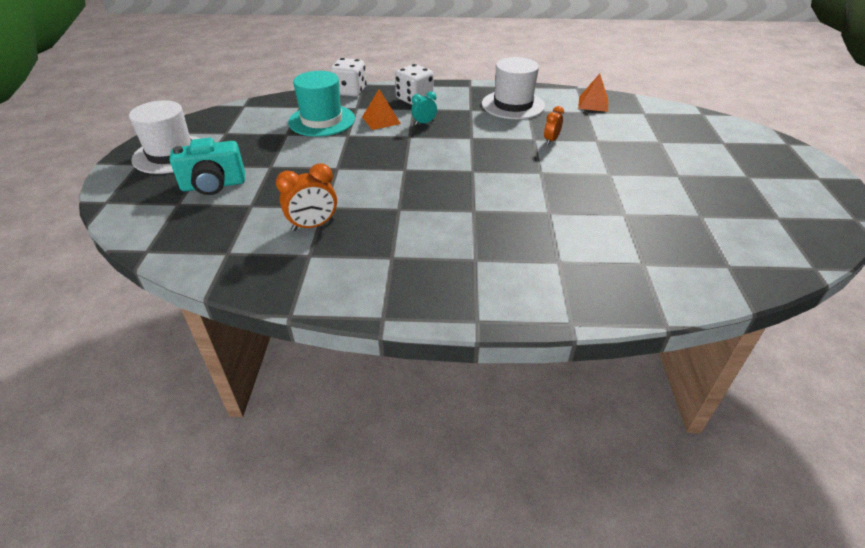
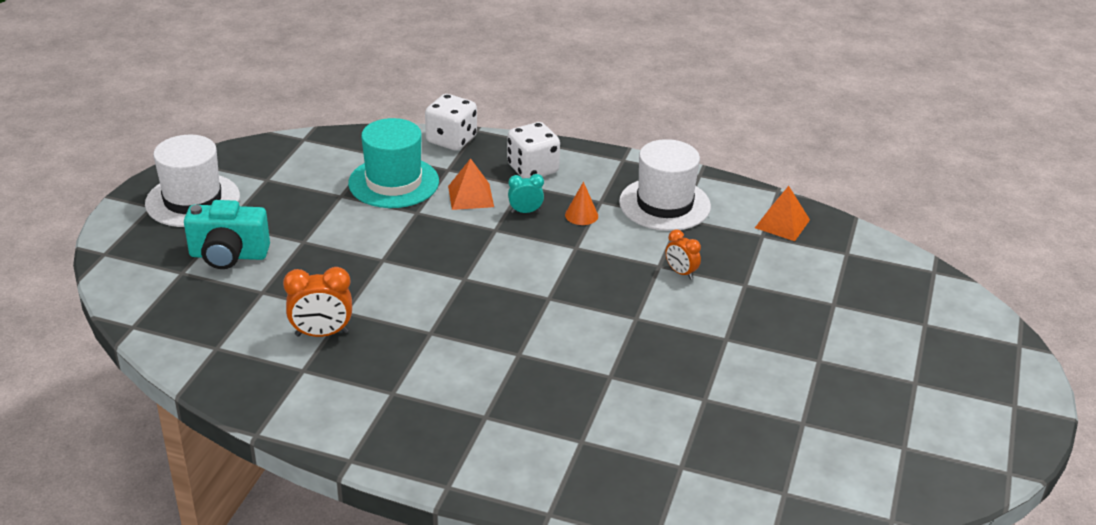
camera: 15 degrees right, 5 degrees down
orange clock [544,106,564,145] -> orange clock turned 90 degrees counterclockwise [665,229,701,279]
none -> orange cone [565,182,598,225]

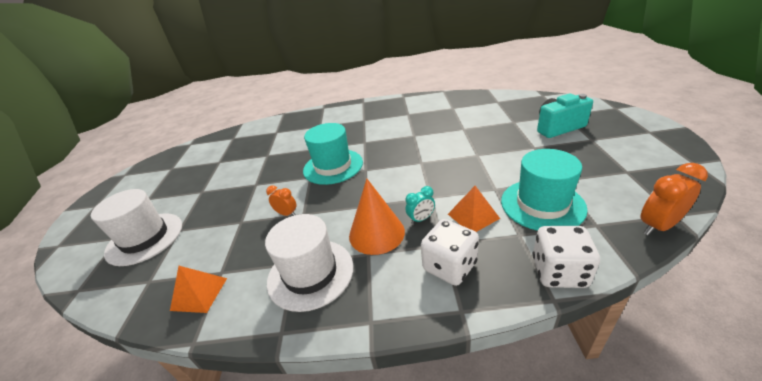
camera: 165 degrees right, 0 degrees up
white hat [145,135,240,227] -> white hat moved to [91,189,182,266]
orange clock [283,267,352,337] -> orange clock moved to [641,163,708,236]
orange cone [565,182,598,225] -> orange cone [349,179,405,255], size x1.97
none -> turquoise hat [303,123,363,185]

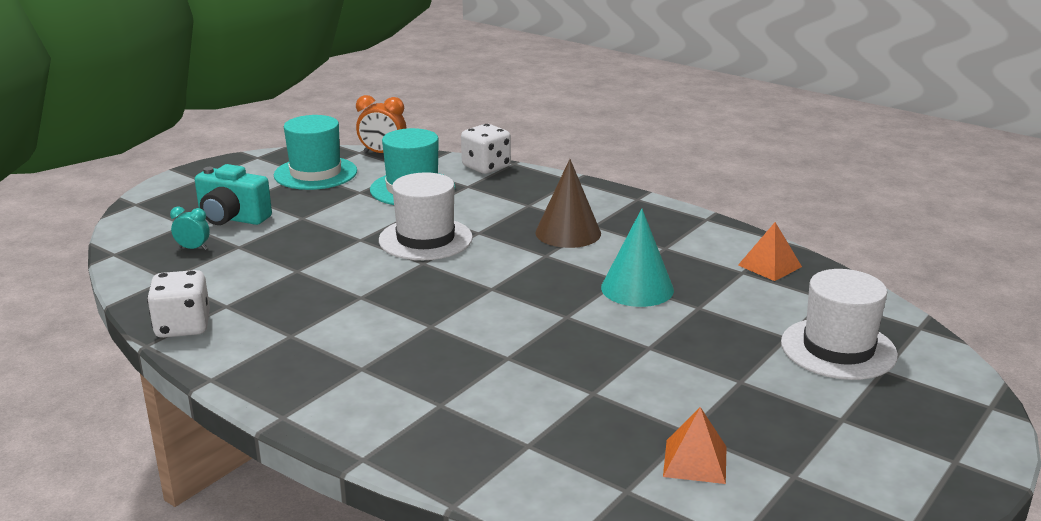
camera: 145 degrees left, 10 degrees down
white hat [265,214,353,312] -> white hat moved to [379,172,473,260]
orange clock [266,185,296,216] -> turquoise cone [601,209,674,307]
turquoise hat [303,123,363,185] -> turquoise hat moved to [274,115,357,190]
orange cone [349,179,405,255] -> brown cone [535,159,601,248]
turquoise clock [405,186,435,224] -> turquoise clock moved to [170,207,210,250]
white dice [421,219,479,286] -> white dice moved to [147,270,210,338]
orange pyramid [448,186,500,232] -> orange pyramid moved to [663,407,727,484]

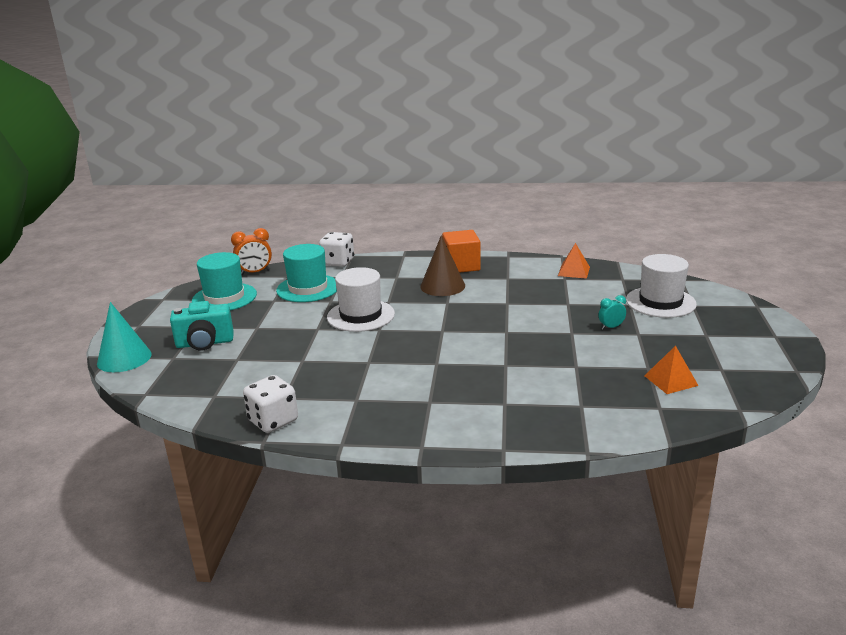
camera: 30 degrees left, 0 degrees up
turquoise clock [170,207,210,250] -> turquoise clock moved to [598,295,626,330]
turquoise cone [601,209,674,307] -> turquoise cone moved to [97,302,152,372]
none -> orange cube [442,230,481,273]

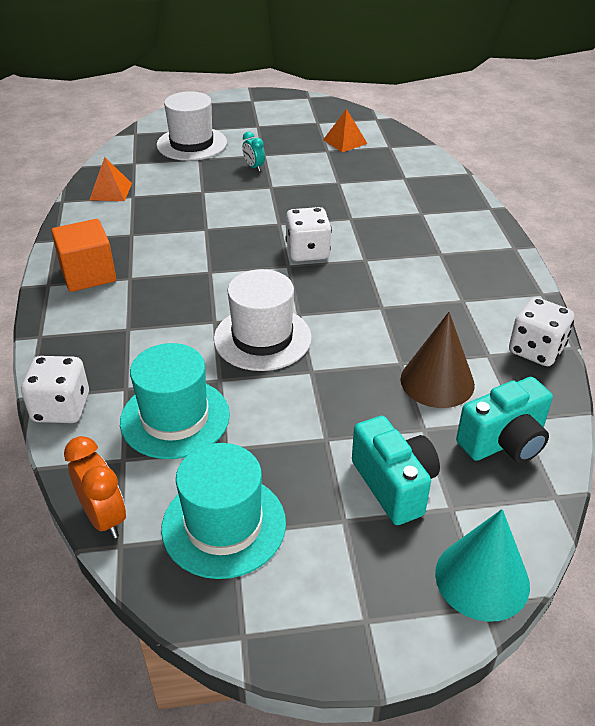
camera: 105 degrees left, 15 degrees up
brown cone [420,235,465,296] -> brown cone moved to [400,312,475,408]
none -> white dice [285,207,332,261]
none -> turquoise camera [456,377,553,463]

